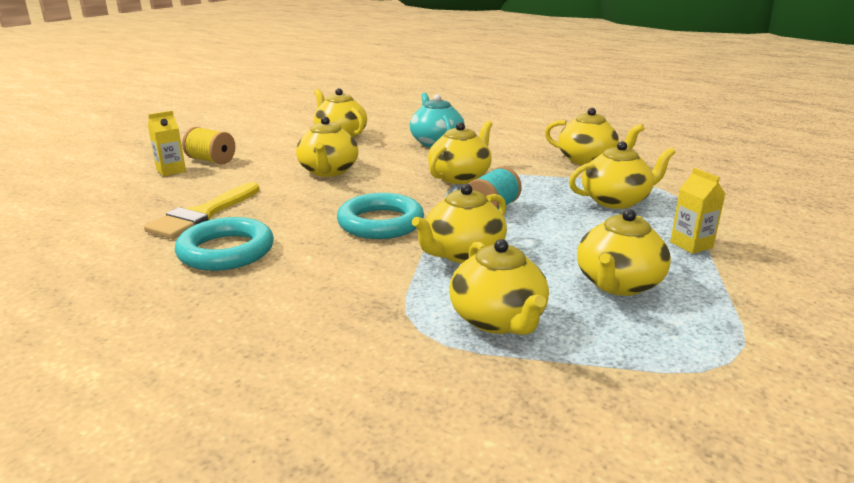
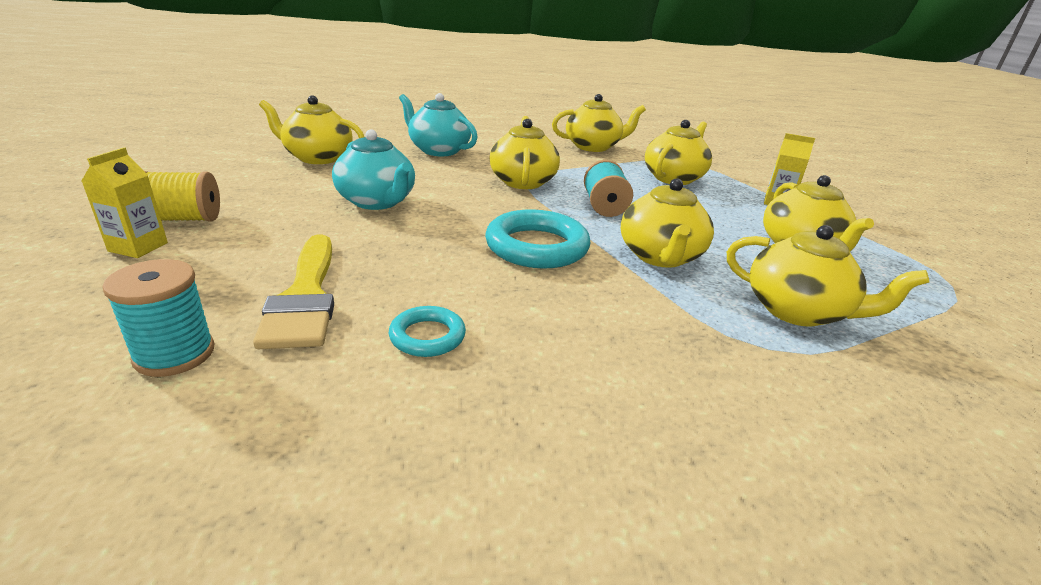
camera: 40 degrees left, 5 degrees up
turquoise ring [175,217,274,271] -> turquoise ring [389,306,466,357], size x0.54
yellow teapot [296,116,358,177] -> turquoise teapot [332,129,415,210]
none -> turquoise spool [102,259,214,377]

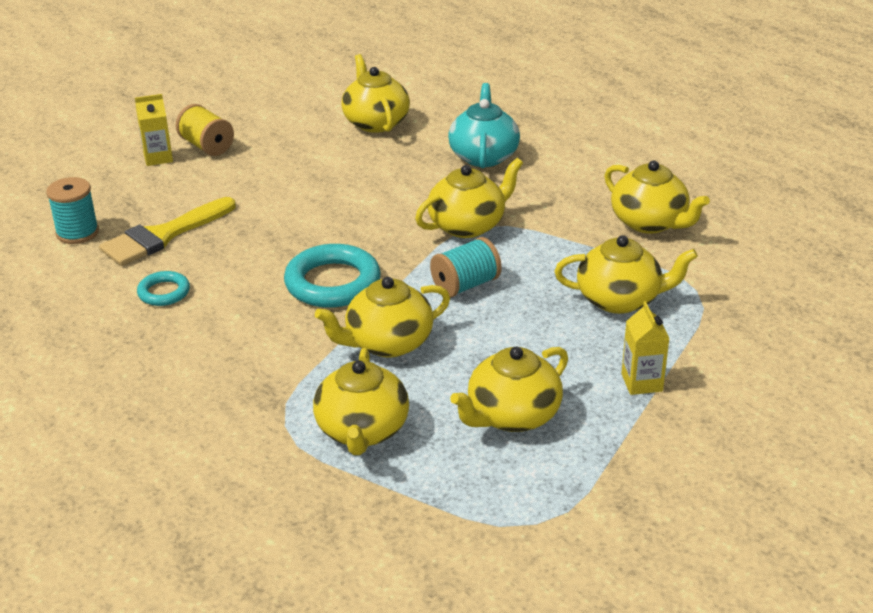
camera: 60 degrees right, 5 degrees up
turquoise teapot [332,129,415,210] -> none

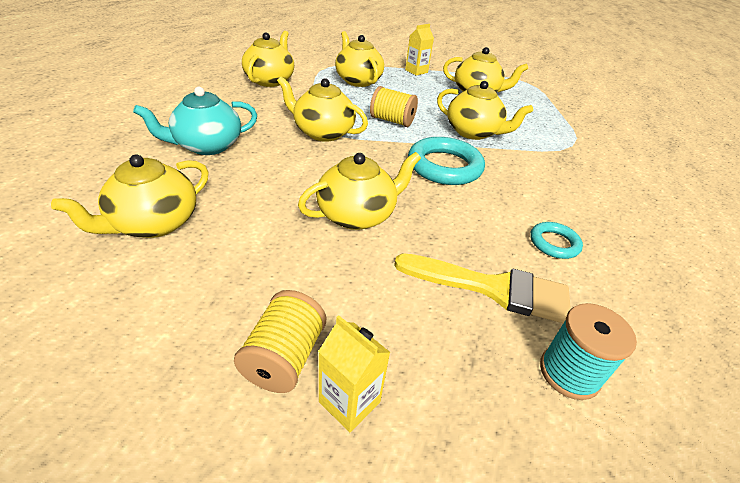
camera: 125 degrees left, 5 degrees up
yellow teapot [313,348,409,455] -> yellow teapot moved to [298,152,421,230]
turquoise spool [430,237,502,297] -> yellow spool [370,86,418,127]

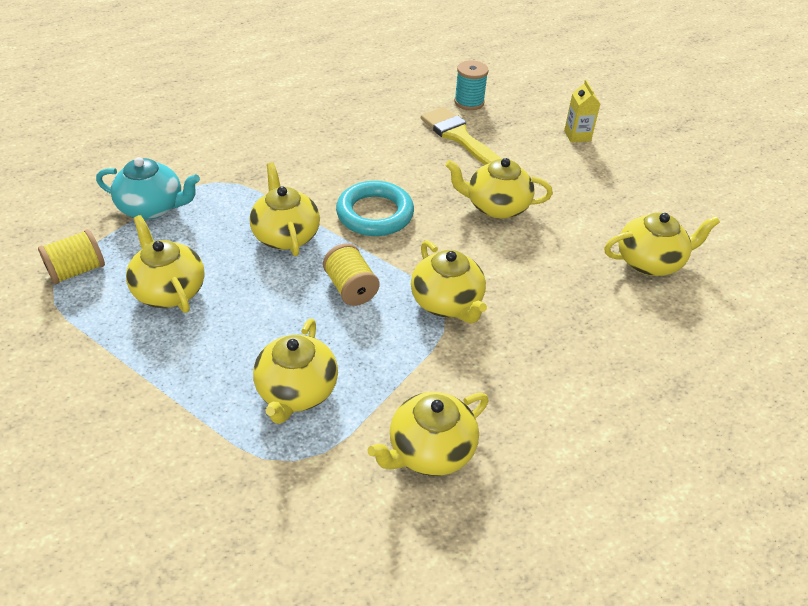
camera: 140 degrees left, 5 degrees up
turquoise teapot [133,87,257,155] -> turquoise teapot moved to [96,157,200,220]
yellow spool [234,290,326,393] -> yellow spool moved to [38,229,105,284]
yellow carton [405,24,434,76] -> none
turquoise ring [530,222,583,259] -> none

